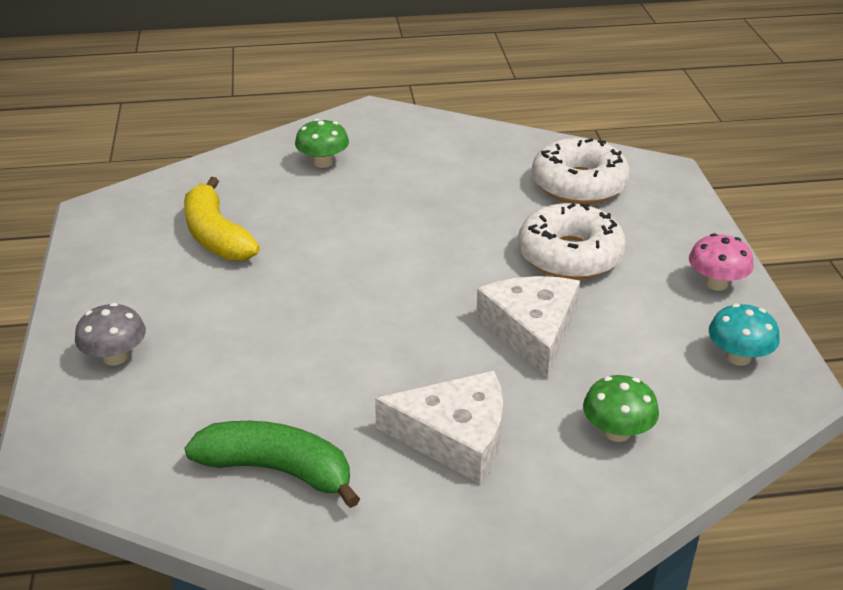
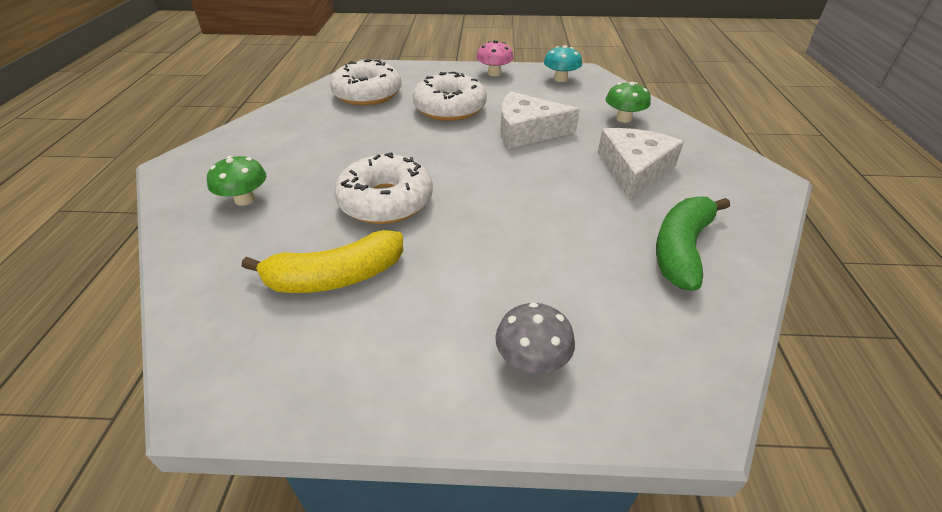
camera: 80 degrees left, 5 degrees up
none -> white donut [334,152,433,224]

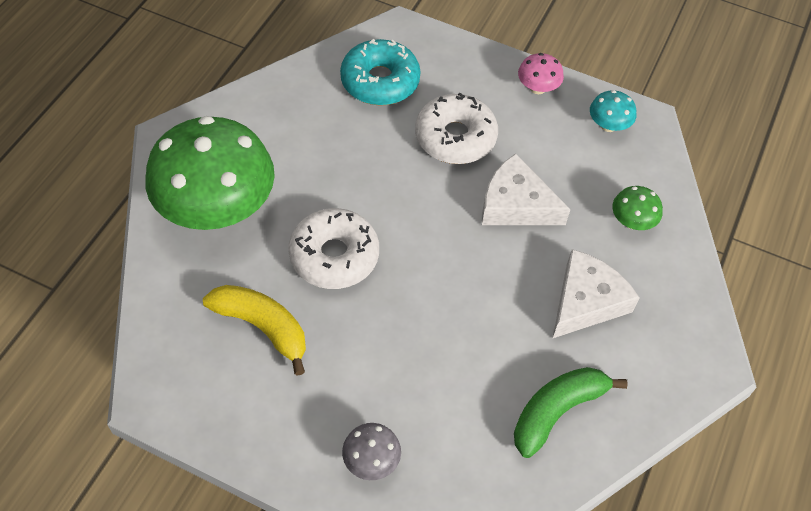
camera: 20 degrees right, 15 degrees up
green mushroom [207,156,266,206] -> green mushroom [145,116,275,230], size x2.46
yellow banana [242,230,403,293] -> yellow banana turned 150 degrees counterclockwise [203,285,306,376]
white donut [330,59,402,106] -> turquoise donut [340,39,421,106]

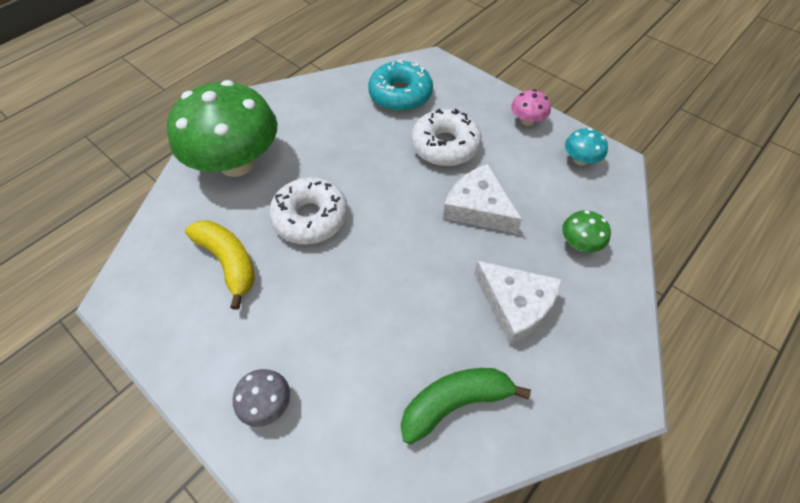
camera: 20 degrees right, 0 degrees up
white cheese [552,249,639,339] -> white cheese turned 75 degrees clockwise [474,260,562,345]

